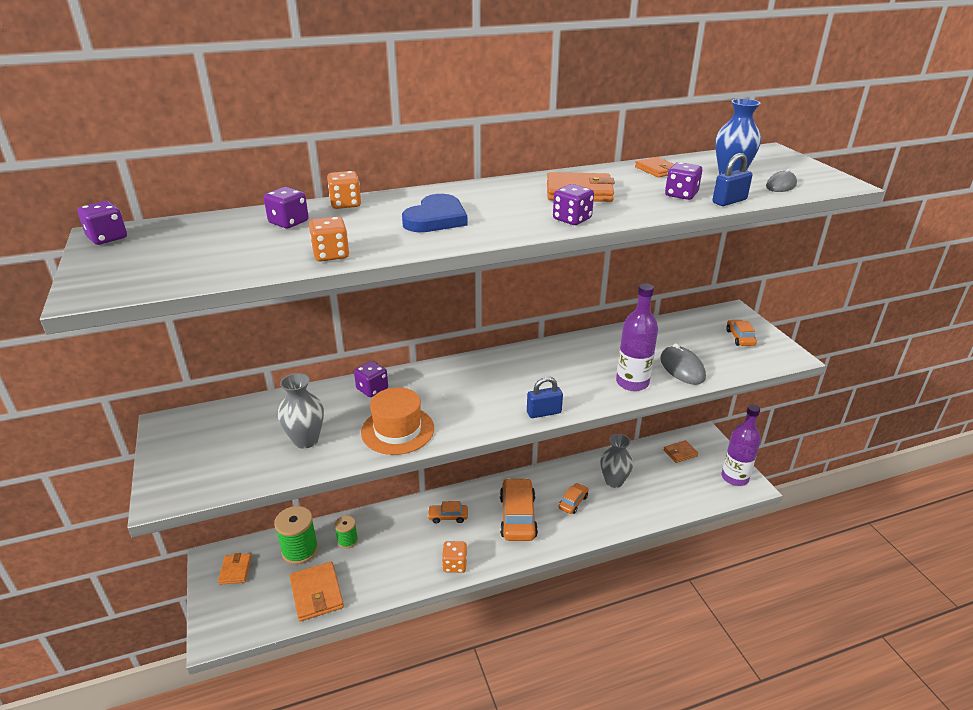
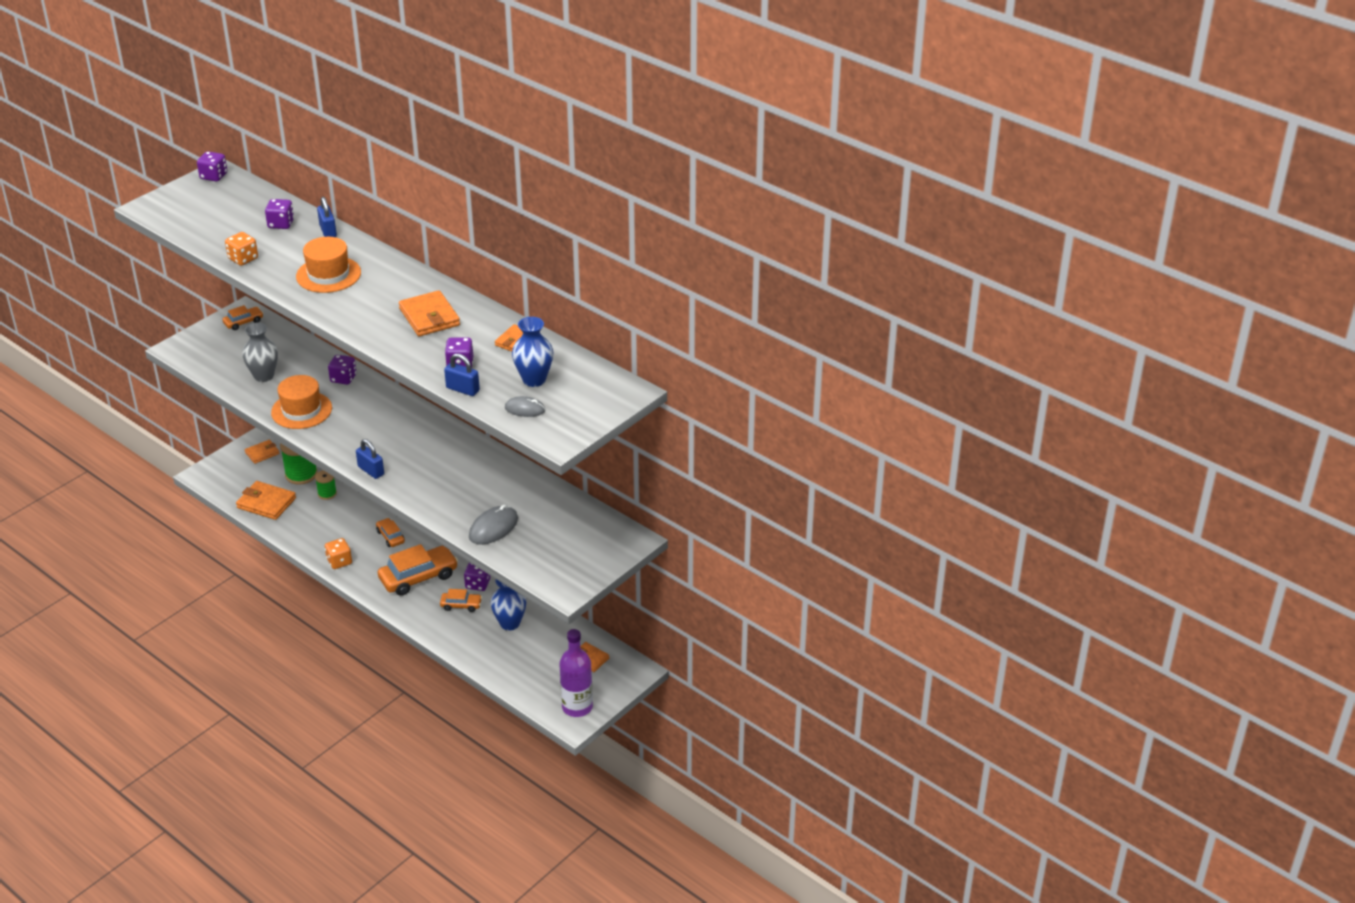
camera: 60 degrees right, 5 degrees up
orange wallet [290,562,344,622] -> orange wallet turned 75 degrees clockwise [236,481,296,520]
orange dice [327,171,361,209] -> blue padlock [317,197,337,237]
blue heart [402,194,468,232] -> orange hat [296,237,361,293]
purple dice [553,184,594,225] -> purple dice moved to [464,562,490,591]
grey vase [600,434,634,488] -> blue vase [490,579,526,631]
purple bottle [616,283,658,391] -> none
orange car [726,320,757,346] -> orange car moved to [222,305,263,330]

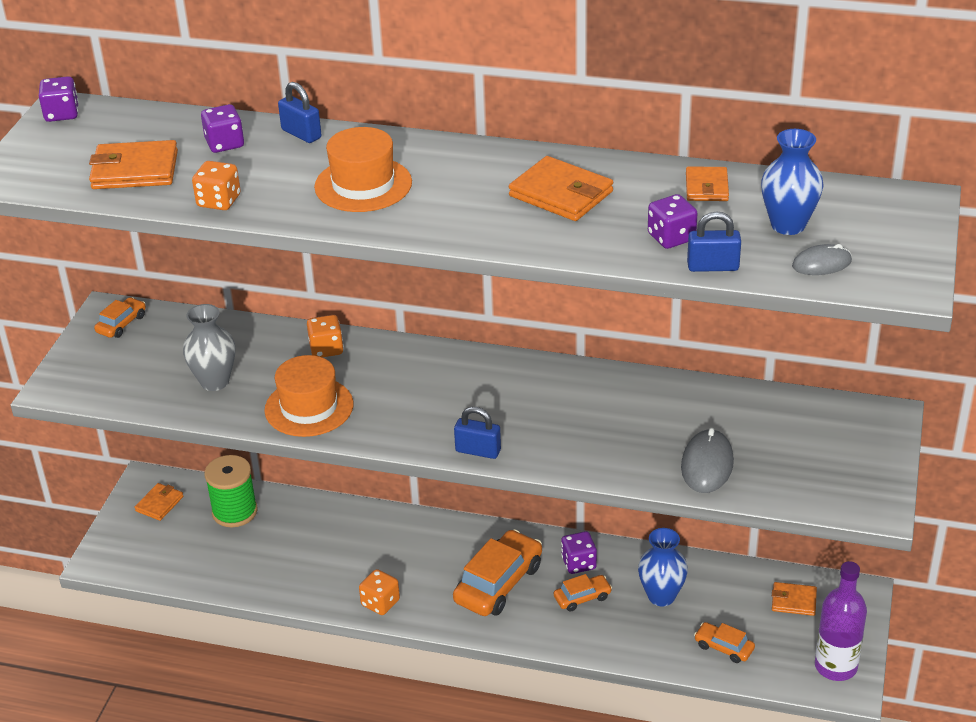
camera: 25 degrees left, 0 degrees up
orange wallet [236,481,296,520] -> orange wallet moved to [89,140,178,189]
green spool [315,470,337,500] -> none
purple dice [328,355,356,385] -> orange dice [307,315,343,358]
orange car [376,518,405,547] -> orange car moved to [694,622,755,663]

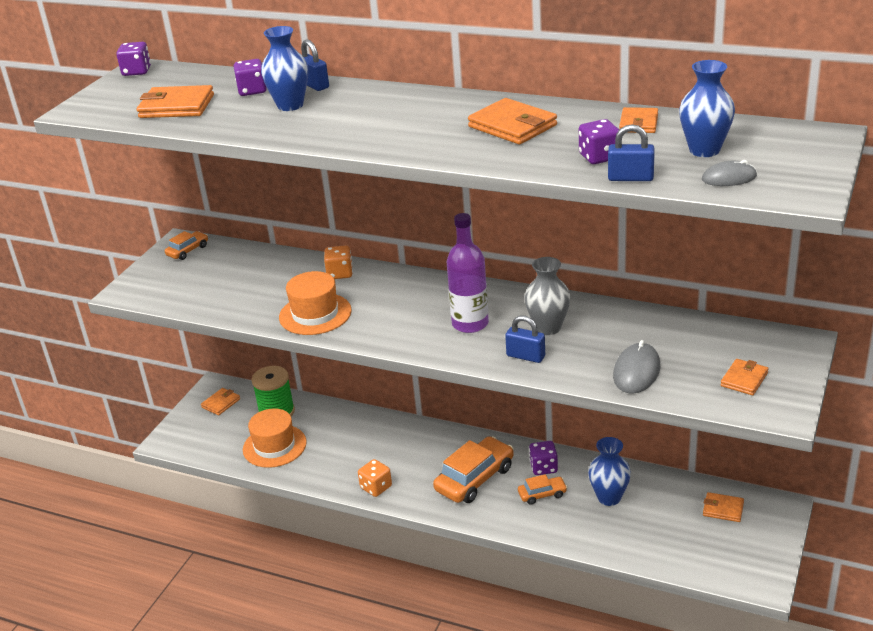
camera: 10 degrees right, 5 degrees down
grey vase [183,304,235,391] -> grey vase moved to [524,257,571,335]
orange dice [192,161,241,210] -> none
orange hat [314,127,412,212] -> orange hat moved to [243,408,307,468]
blue padlock [454,407,501,459] -> blue padlock moved to [505,315,545,363]
orange car [694,622,755,663] -> none
purple bottle [815,561,867,681] -> purple bottle moved to [447,213,489,333]
none -> blue vase [261,26,308,111]
none -> orange wallet [721,359,769,395]

